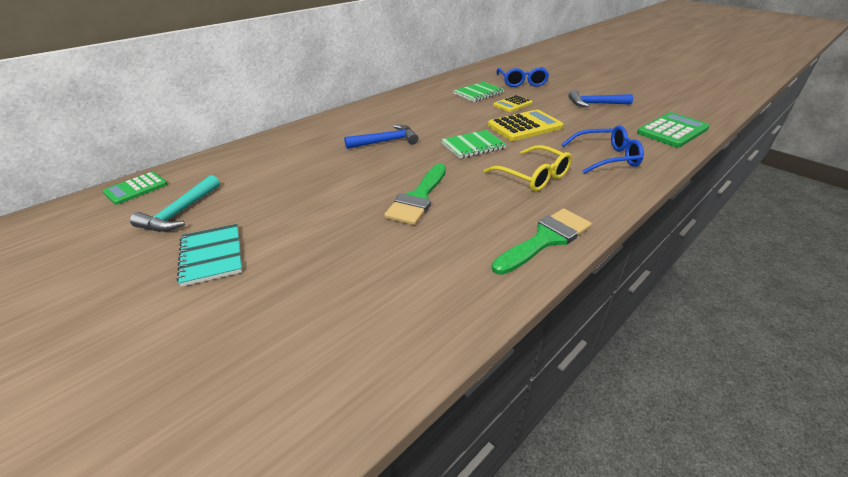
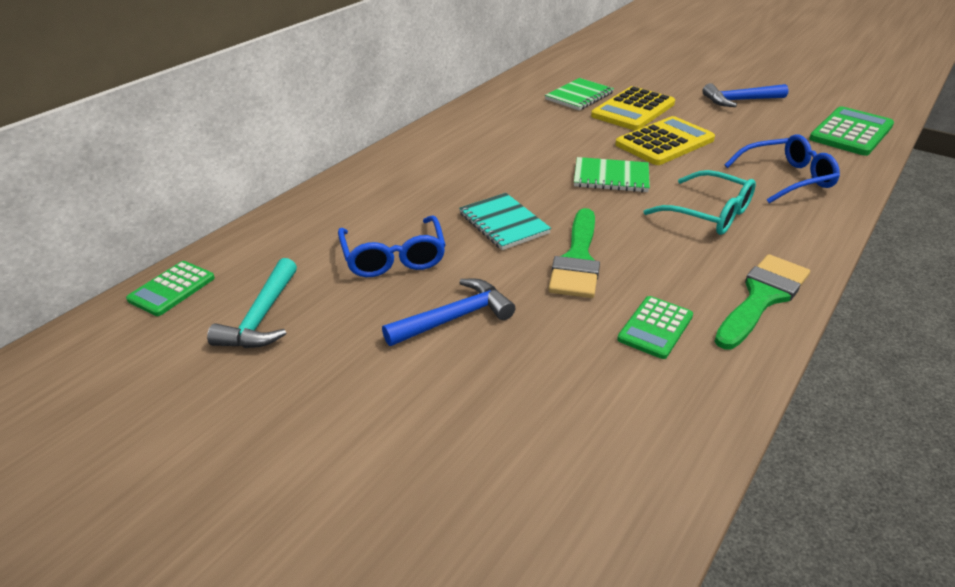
camera: 10 degrees left, 0 degrees up
turquoise notebook [177,224,242,287] -> turquoise notebook moved to [459,193,551,250]
blue hammer [344,125,419,149] -> blue hammer moved to [382,279,515,346]
green notebook [441,130,507,159] -> green notebook turned 45 degrees clockwise [574,157,650,192]
yellow glasses [484,145,572,192] -> turquoise glasses [644,170,756,235]
yellow calculator [493,95,533,112] -> yellow calculator [591,86,675,130], size x1.65
blue glasses [496,67,549,87] -> blue glasses moved to [338,215,446,277]
none -> green calculator [617,296,693,359]

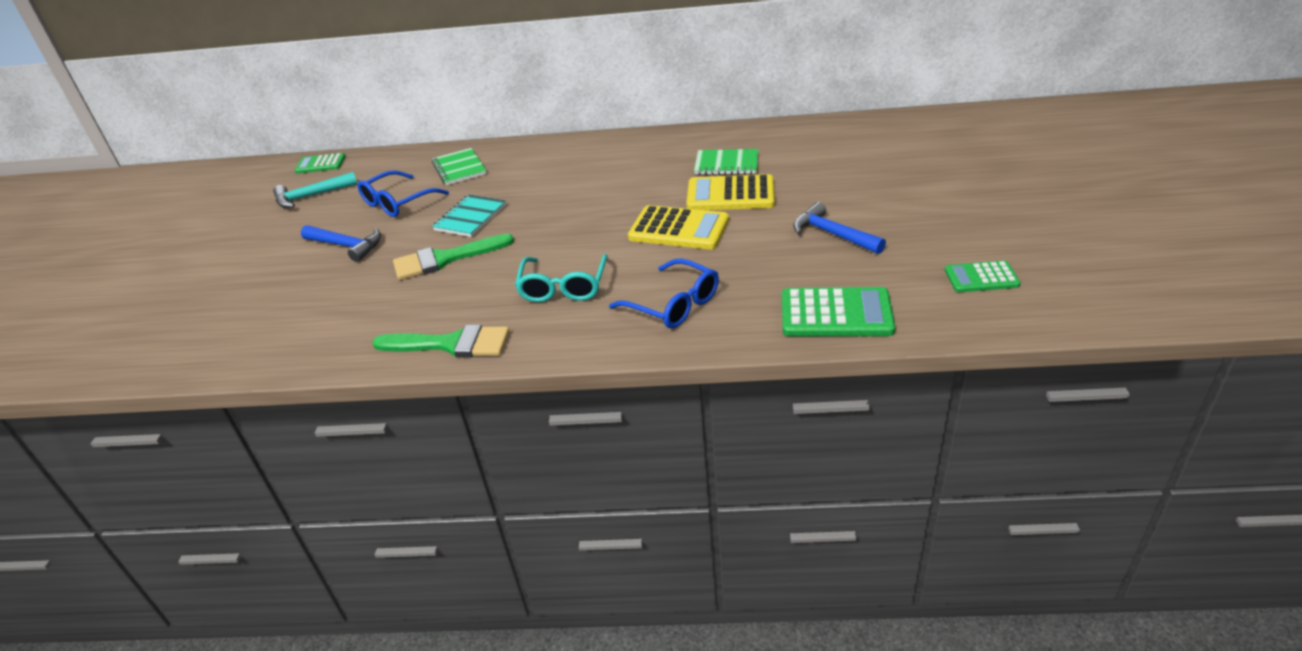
camera: 60 degrees right, 0 degrees up
green notebook [574,157,650,192] -> green notebook moved to [432,148,487,185]
green calculator [617,296,693,359] -> green calculator moved to [945,261,1021,292]

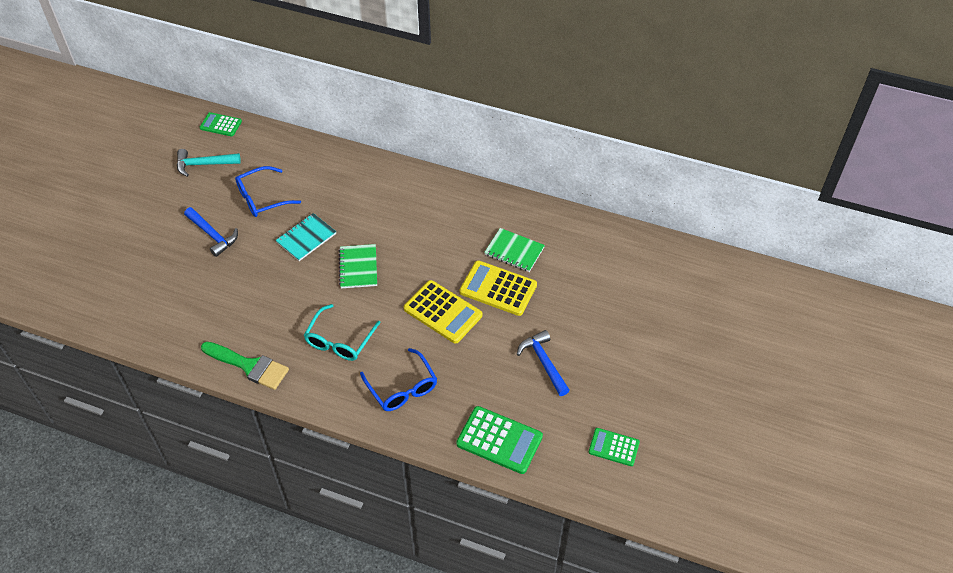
camera: 15 degrees right, 15 degrees up
green brush [393,234,514,280] -> none
green notebook [432,148,487,185] -> green notebook moved to [339,244,377,288]

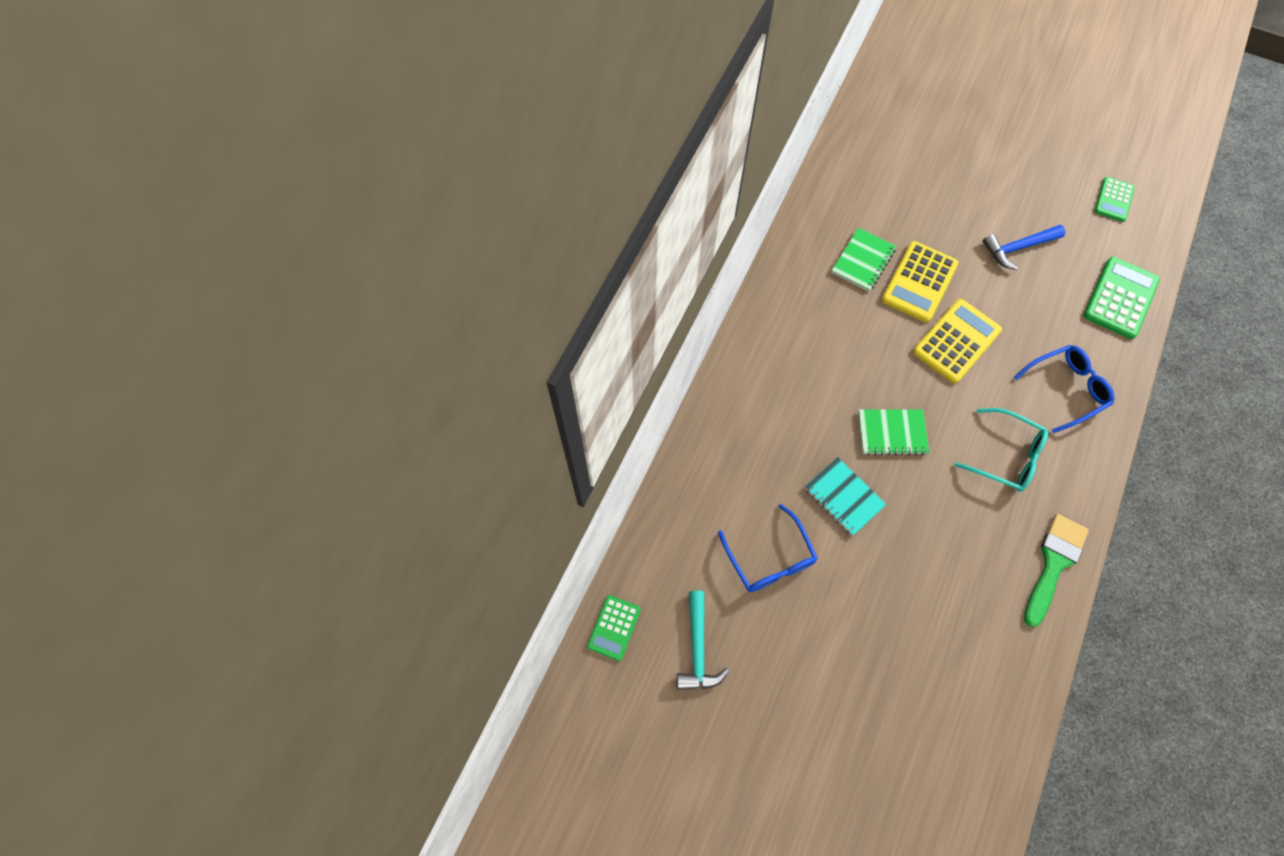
camera: 85 degrees left, 15 degrees up
blue hammer [184,207,238,257] -> none

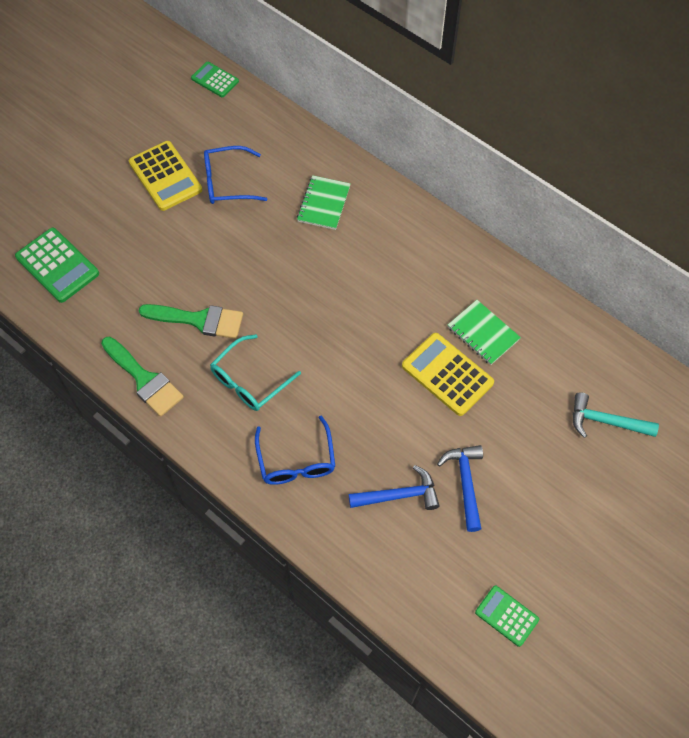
camera: 105 degrees right, 5 degrees down
turquoise hammer [677,591,729,690] -> turquoise hammer moved to [573,392,659,438]
turquoise notebook [805,457,886,536] -> none
green notebook [858,409,929,455] -> green notebook moved to [297,175,351,230]
yellow calculator [913,299,1002,383] -> yellow calculator moved to [129,141,202,211]
green calculator [1084,257,1160,339] -> green calculator moved to [15,228,99,303]
none -> green brush [138,304,243,339]
none -> blue hammer [349,465,440,510]

